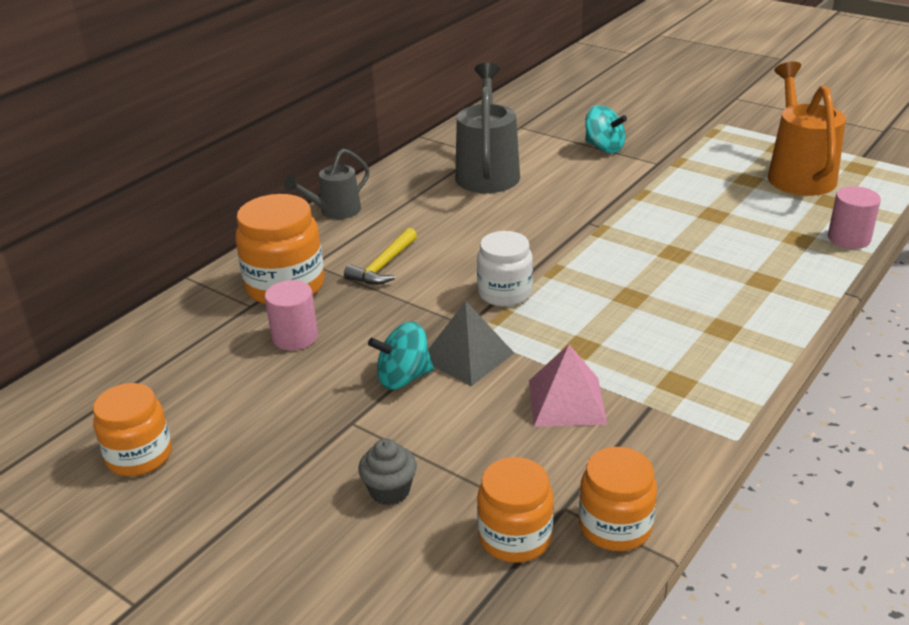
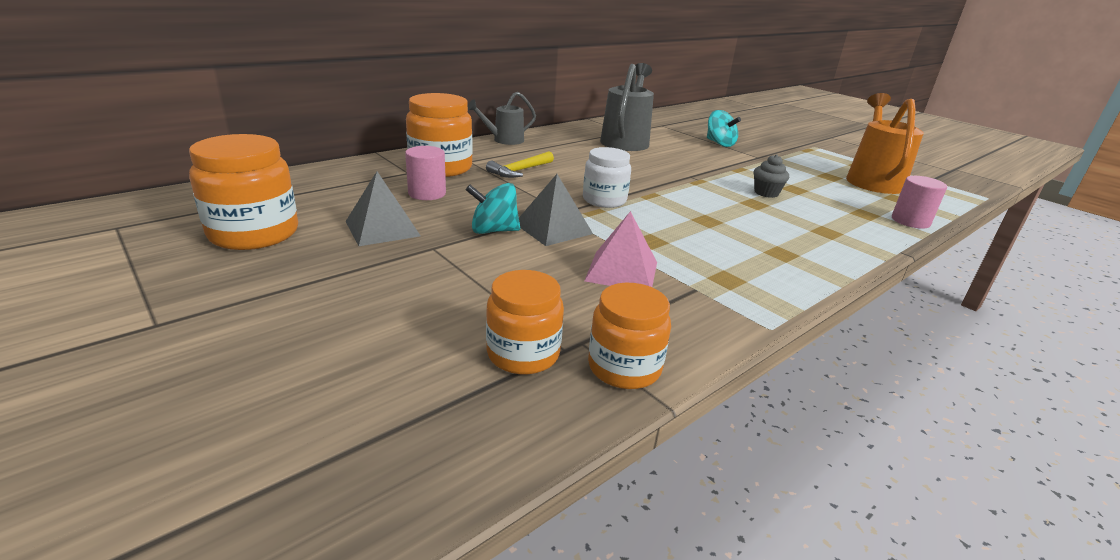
camera: 10 degrees right, 5 degrees down
orange jar [93,383,172,476] -> orange jar [189,134,298,250], size x1.50
grey cupcake [359,439,417,505] -> grey cupcake moved to [754,154,789,198]
none -> grey pyramid [345,172,421,246]

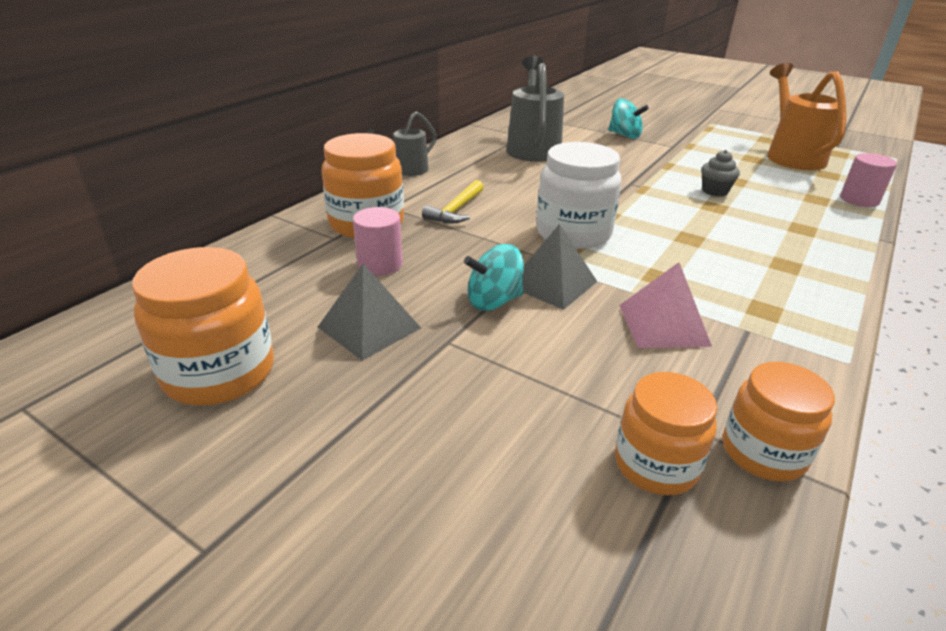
camera: 15 degrees left, 5 degrees up
white jar [583,147,631,208] -> white jar [536,142,621,249], size x1.50

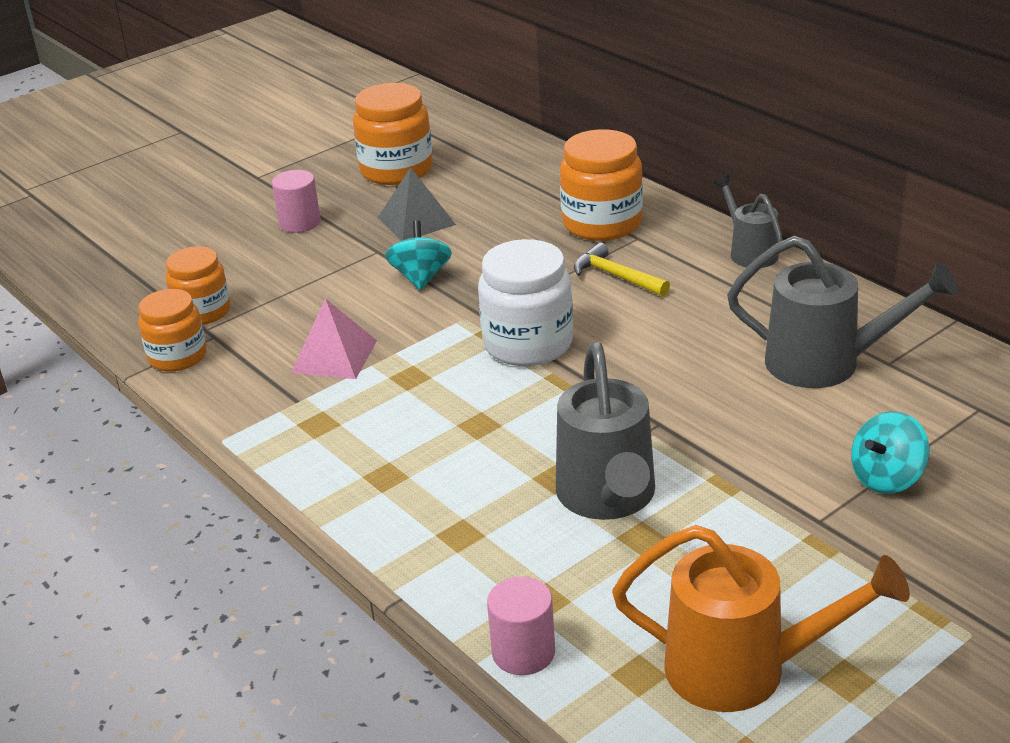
camera: 110 degrees right, 0 degrees up
pink cylinder [353,207,403,276] -> pink cylinder moved to [272,170,321,233]
grey pyramid [523,224,598,310] -> none
grey cupcake [701,150,740,196] -> grey watering can [556,342,655,520]

